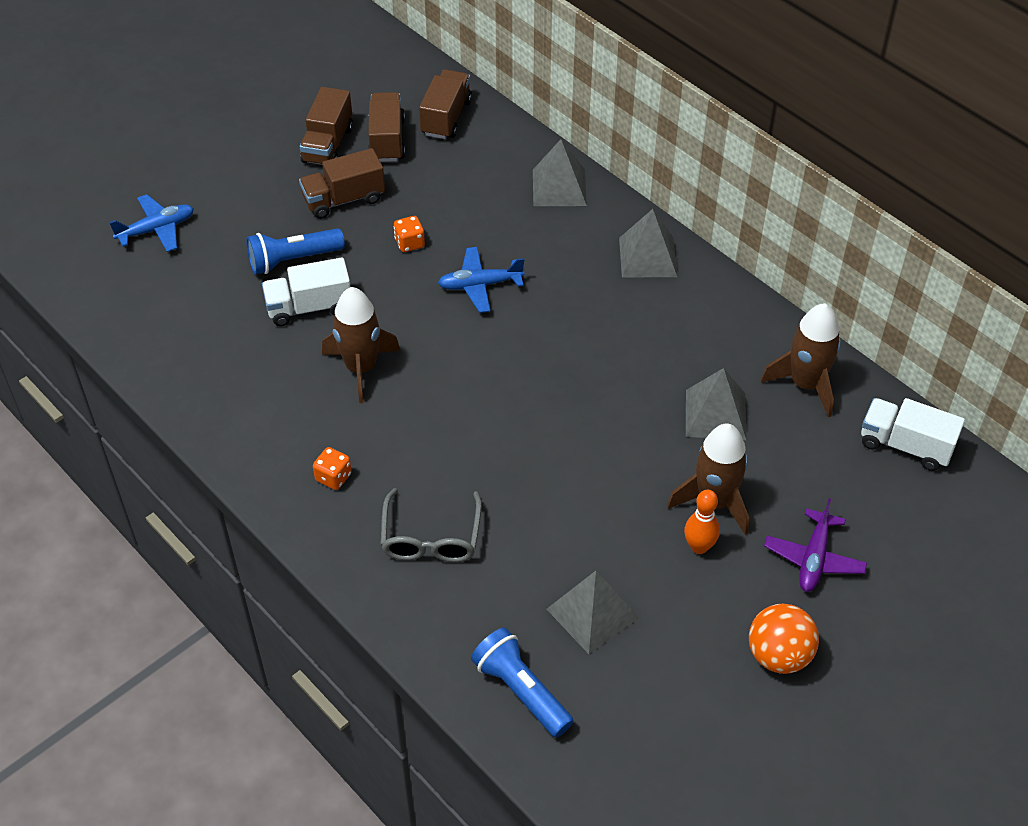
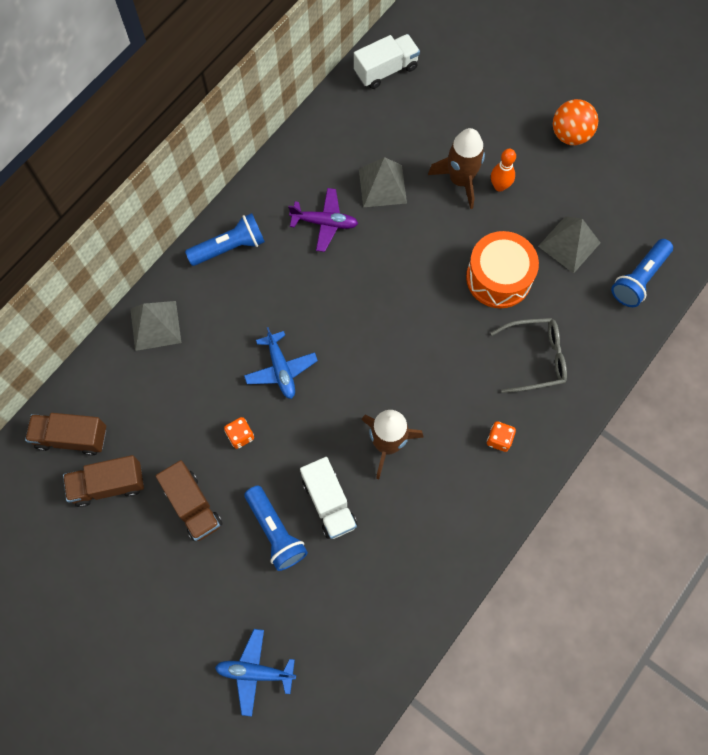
camera: 100 degrees left, 20 degrees up
blue plane [109,194,194,252] -> blue plane turned 45 degrees counterclockwise [215,629,296,717]
brown truck [300,87,353,165] -> none
grey pyramid [619,209,677,278] -> blue flashlight [185,213,265,266]
brown rocket [761,303,841,417] -> none
purple plane [764,498,867,592] -> purple plane moved to [288,188,358,252]
white truck [861,398,965,471] -> white truck turned 135 degrees counterclockwise [354,34,420,89]
none -> orange drum [466,231,539,308]

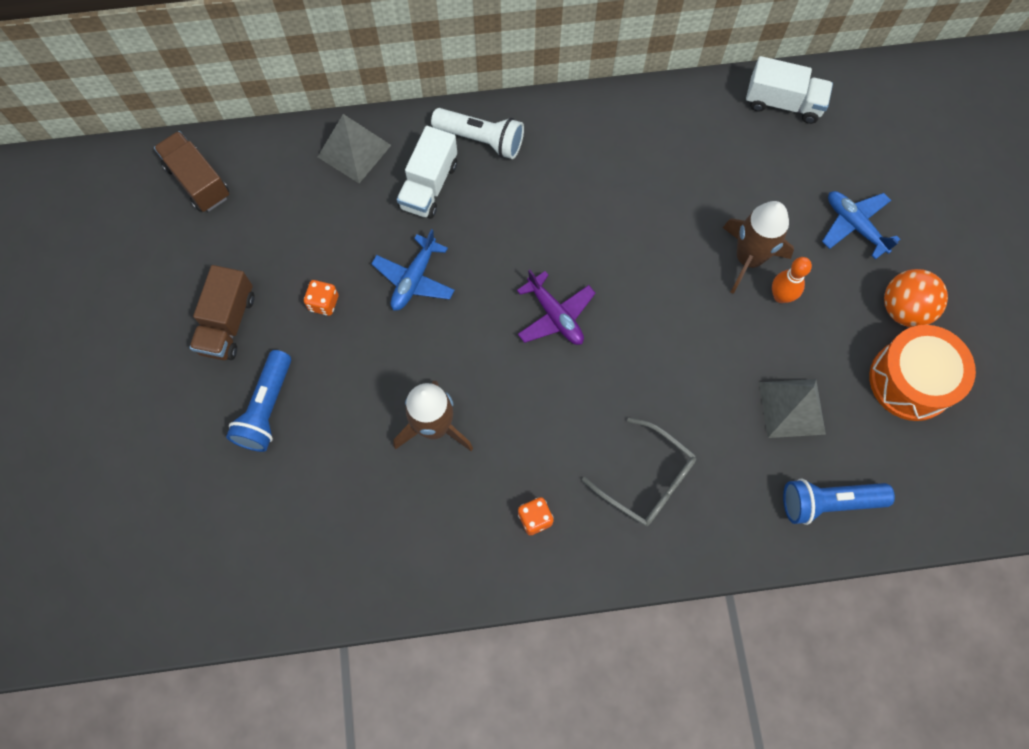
camera: 45 degrees right, 0 degrees up
brown truck [63,455,144,507] -> none
blue flashlight [185,213,265,266] -> white flashlight [431,108,524,159]
blue plane [215,629,296,717] -> blue plane moved to [822,191,900,260]
purple plane [288,188,358,252] -> purple plane moved to [517,270,596,345]
white truck [300,457,357,539] -> white truck moved to [397,126,457,219]
grey pyramid [359,157,407,207] -> none
orange drum [466,231,539,308] -> orange drum moved to [869,325,976,421]

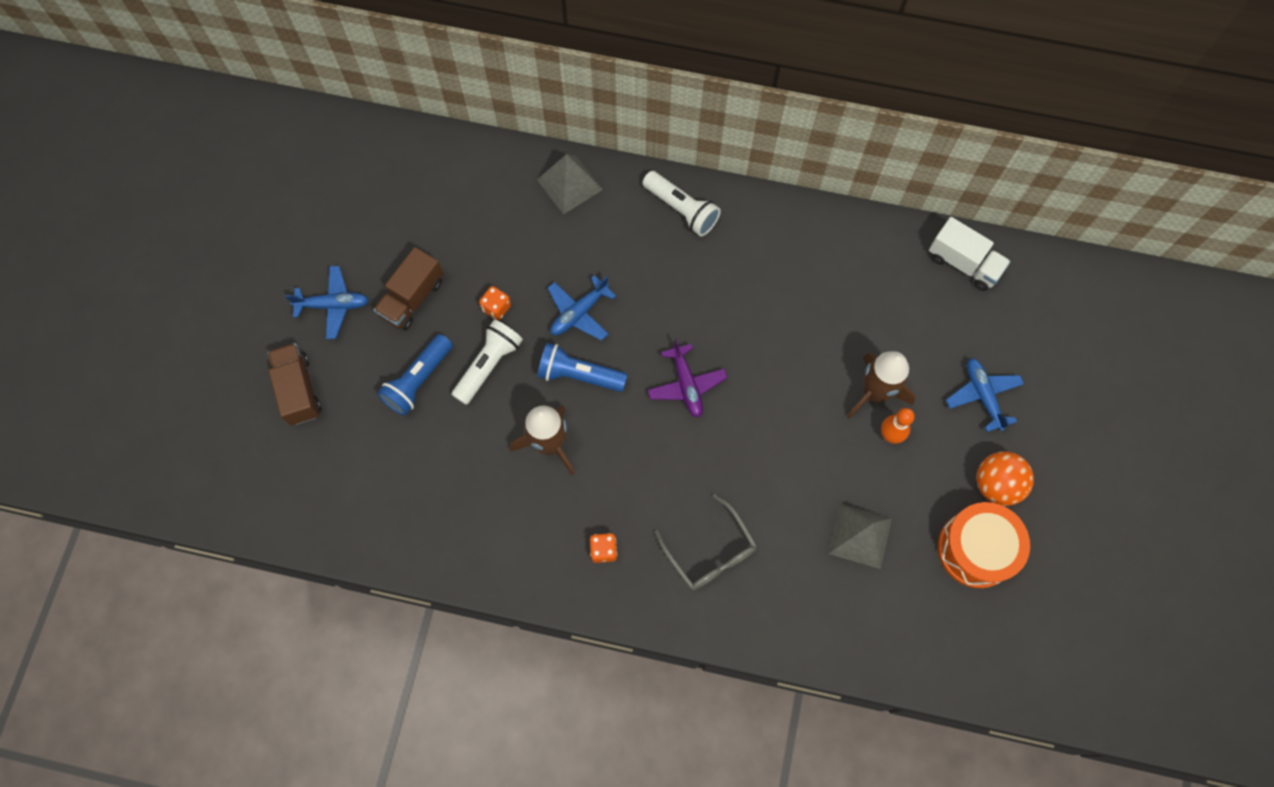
camera: 20 degrees right, 0 degrees up
brown truck [154,131,229,212] -> brown truck moved to [267,343,321,425]
white truck [397,126,457,219] -> none
blue flashlight [783,478,895,525] -> blue flashlight moved to [537,343,628,392]
none -> blue plane [285,266,369,339]
none -> white flashlight [451,319,523,405]

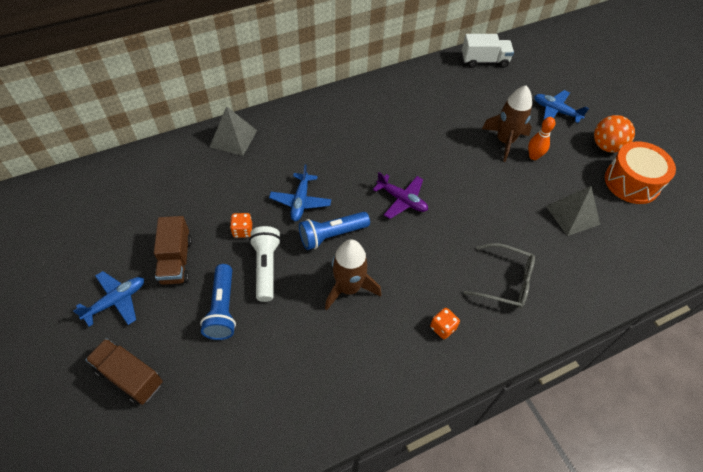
camera: 40 degrees left, 15 degrees down
white flashlight [642,171,721,237] -> none

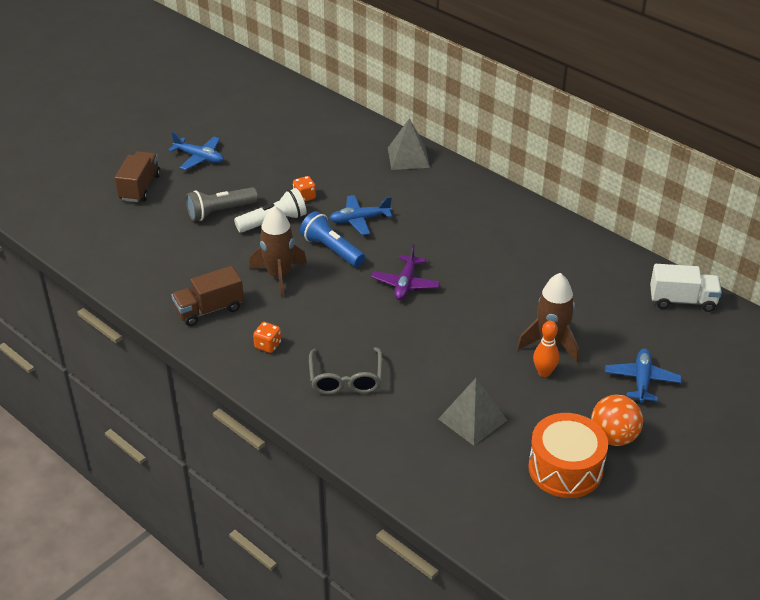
camera: 70 degrees right, 15 degrees down
brown truck [154,216,192,285] -> brown truck moved to [171,266,244,326]
blue flashlight [200,264,236,340] -> grey flashlight [186,187,258,221]
white truck [462,34,514,68] -> white truck turned 60 degrees counterclockwise [650,264,722,312]

